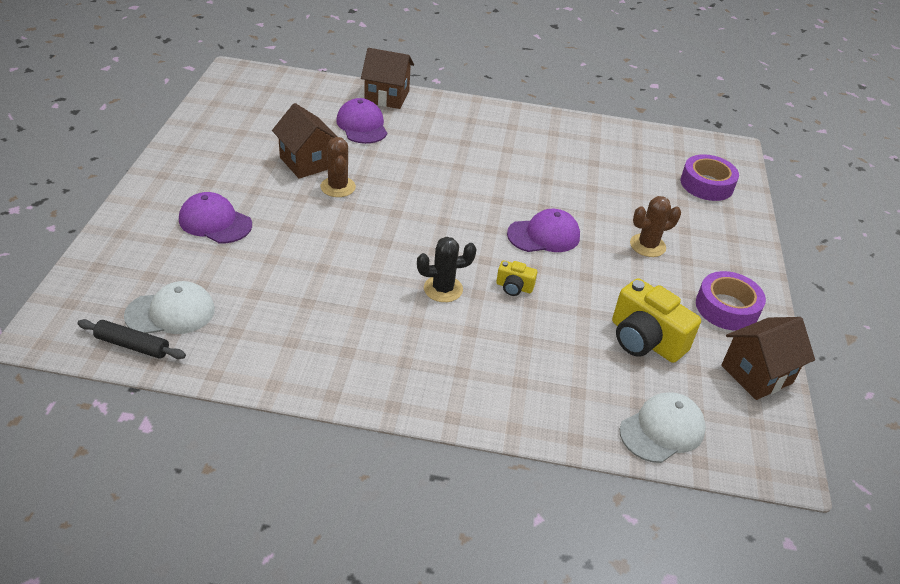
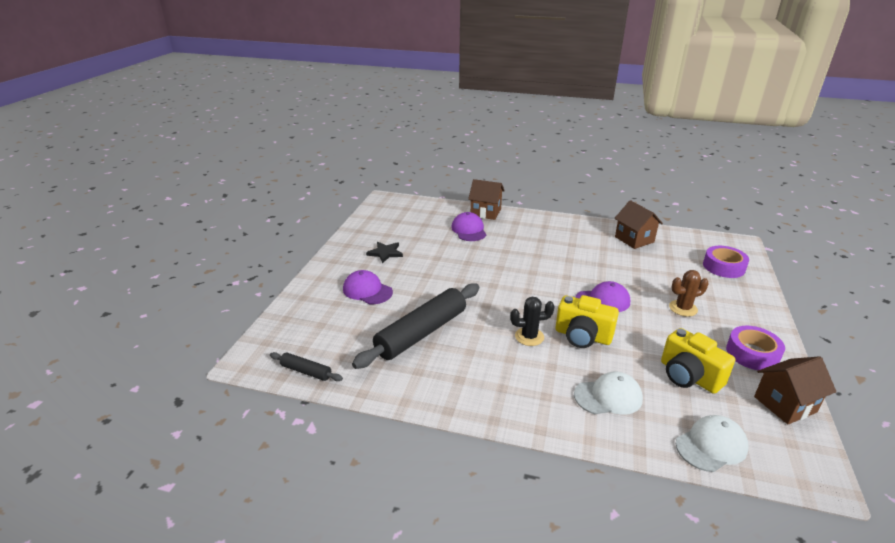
camera: 10 degrees right, 10 degrees down
white cap [124,281,215,334] -> white cap moved to [574,372,643,415]
brown house [272,103,337,179] -> brown house moved to [614,200,663,249]
brown cactus [321,137,356,197] -> none
yellow camera [496,260,537,296] -> yellow camera [555,295,619,348], size x2.01
none -> black rolling pin [352,283,479,369]
none -> black star [366,242,403,263]

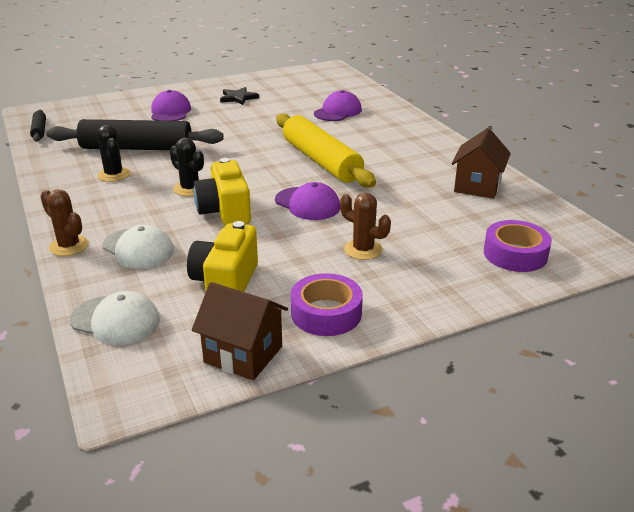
camera: 50 degrees right, 0 degrees up
brown house [468,179,505,220] -> none
none -> brown cactus [40,189,89,256]
none -> black cactus [97,125,130,182]
none -> yellow rolling pin [276,113,376,188]

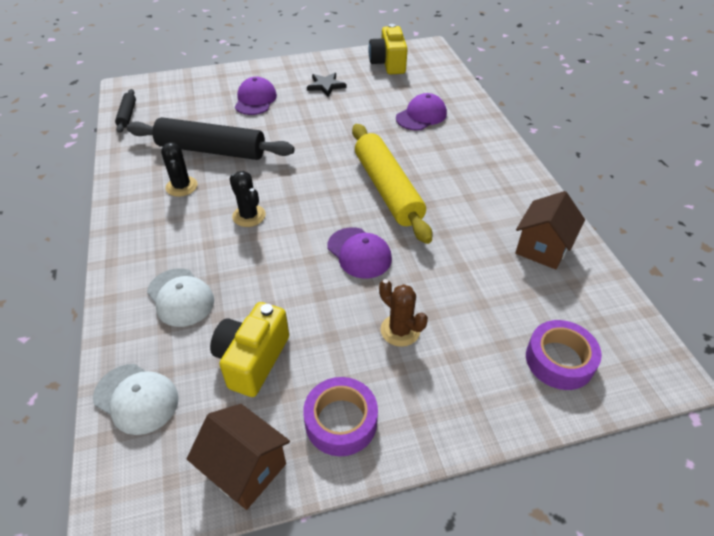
camera: 10 degrees right, 15 degrees up
brown cactus [40,189,89,256] -> none
yellow camera [193,158,251,226] -> yellow camera moved to [368,24,408,74]

